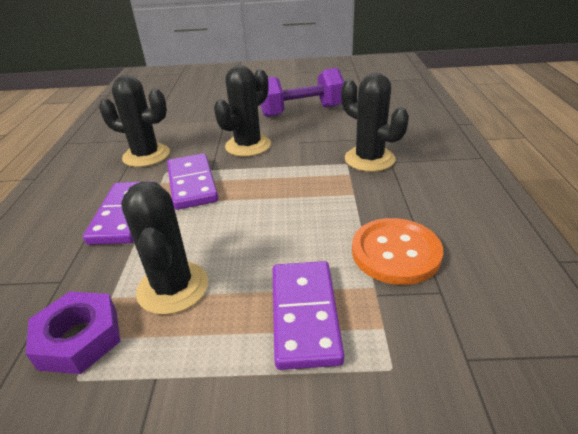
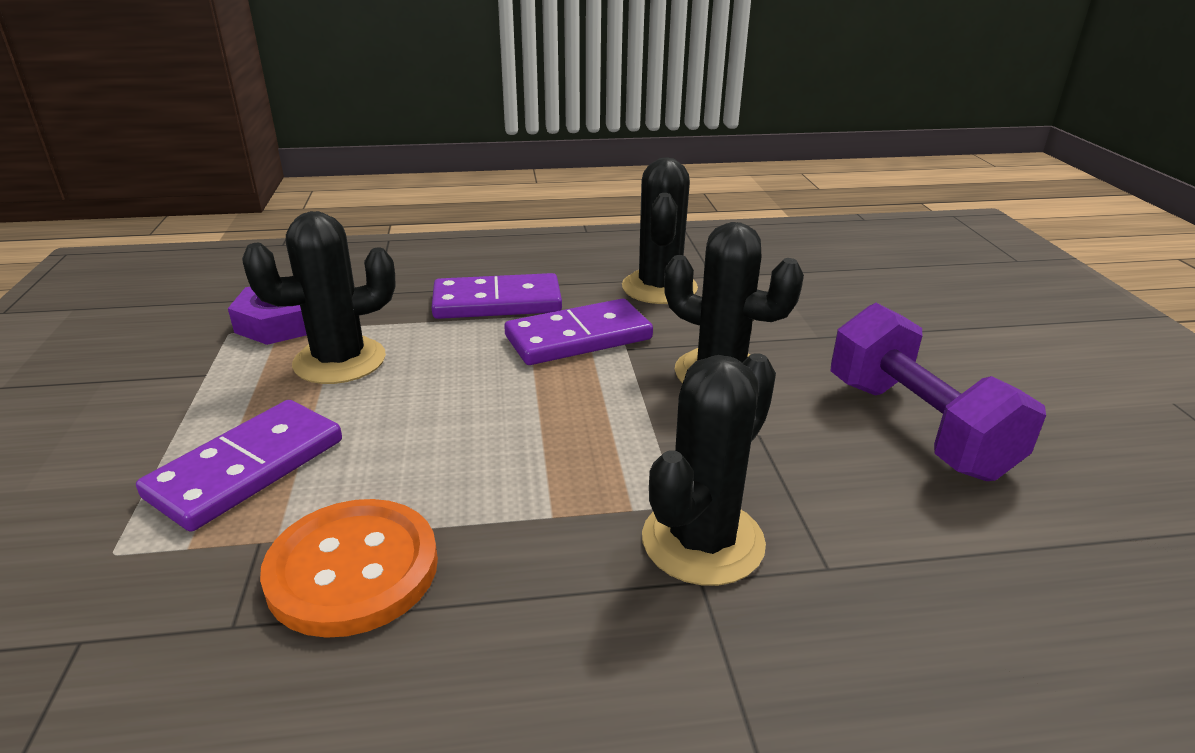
camera: 80 degrees right, 5 degrees down
purple domino [273,261,344,370] -> purple domino turned 45 degrees counterclockwise [136,400,342,532]

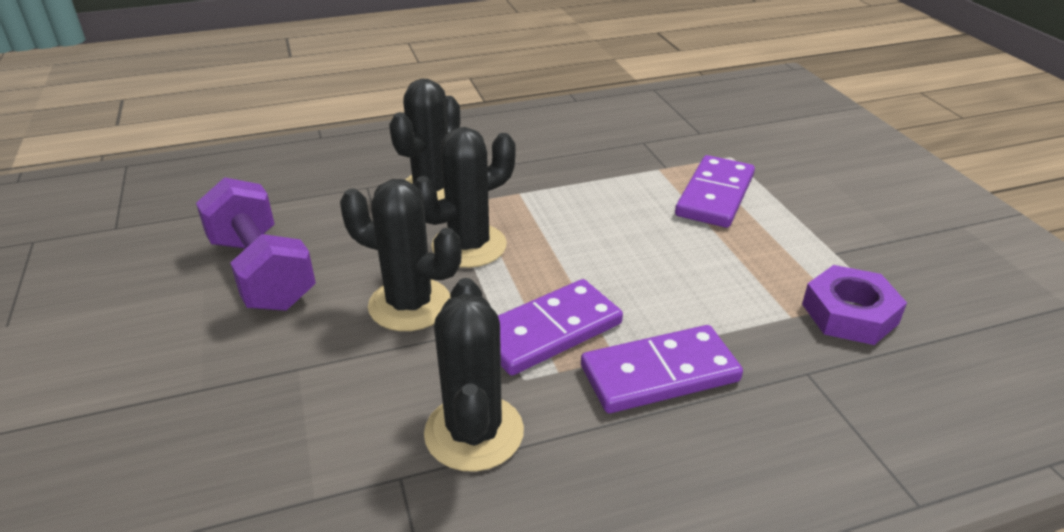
camera: 170 degrees right, 5 degrees up
black cactus [242,211,396,384] -> black cactus moved to [414,127,516,268]
orange button [260,499,438,638] -> none

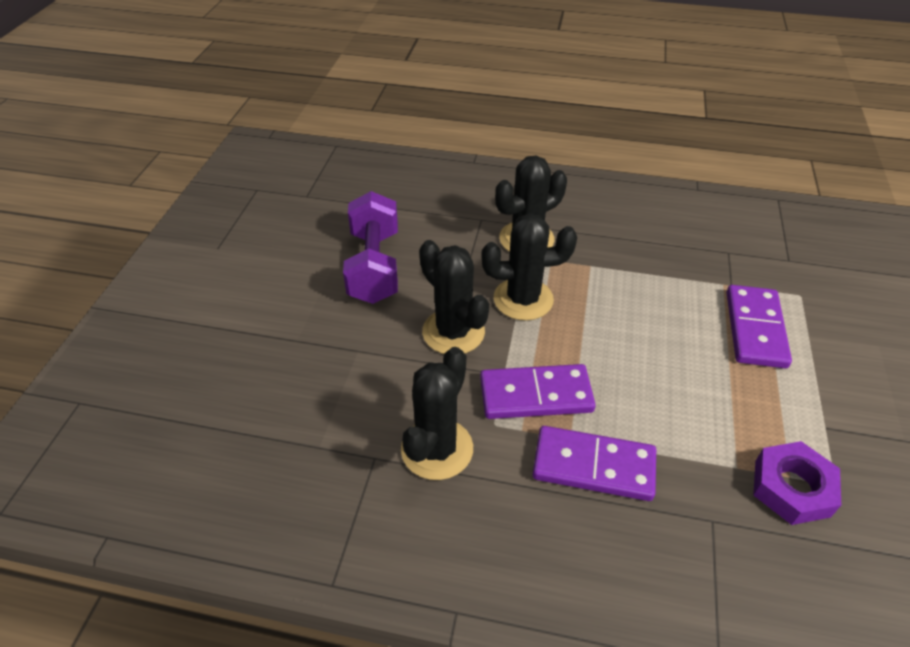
camera: 30 degrees right, 10 degrees up
purple domino [675,155,755,228] -> purple domino turned 45 degrees counterclockwise [727,285,792,368]

